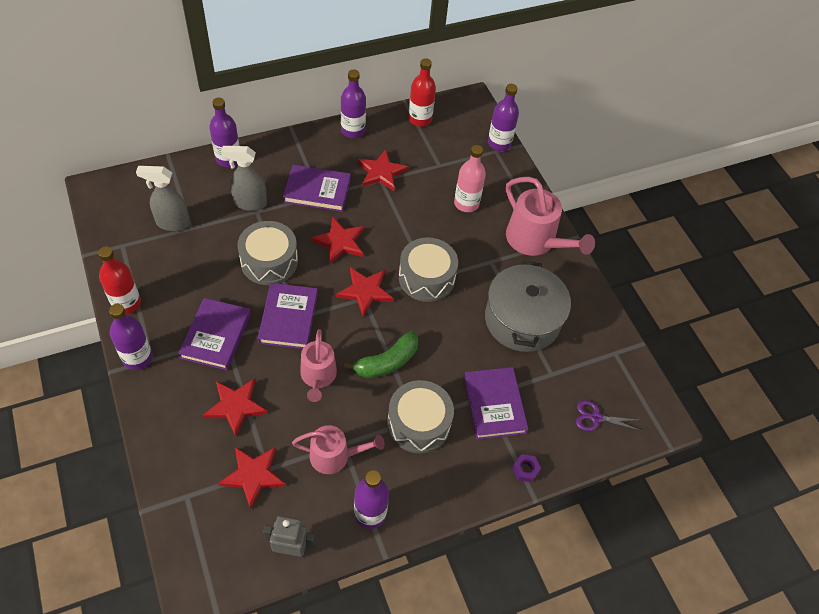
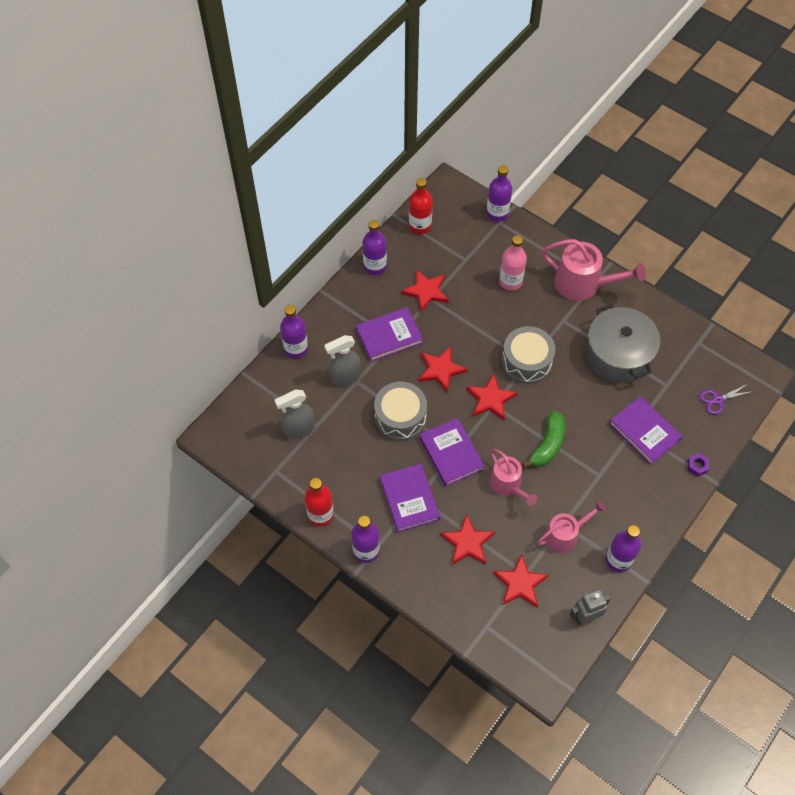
camera: 25 degrees left, 5 degrees up
grey drum [387,380,454,454] -> none

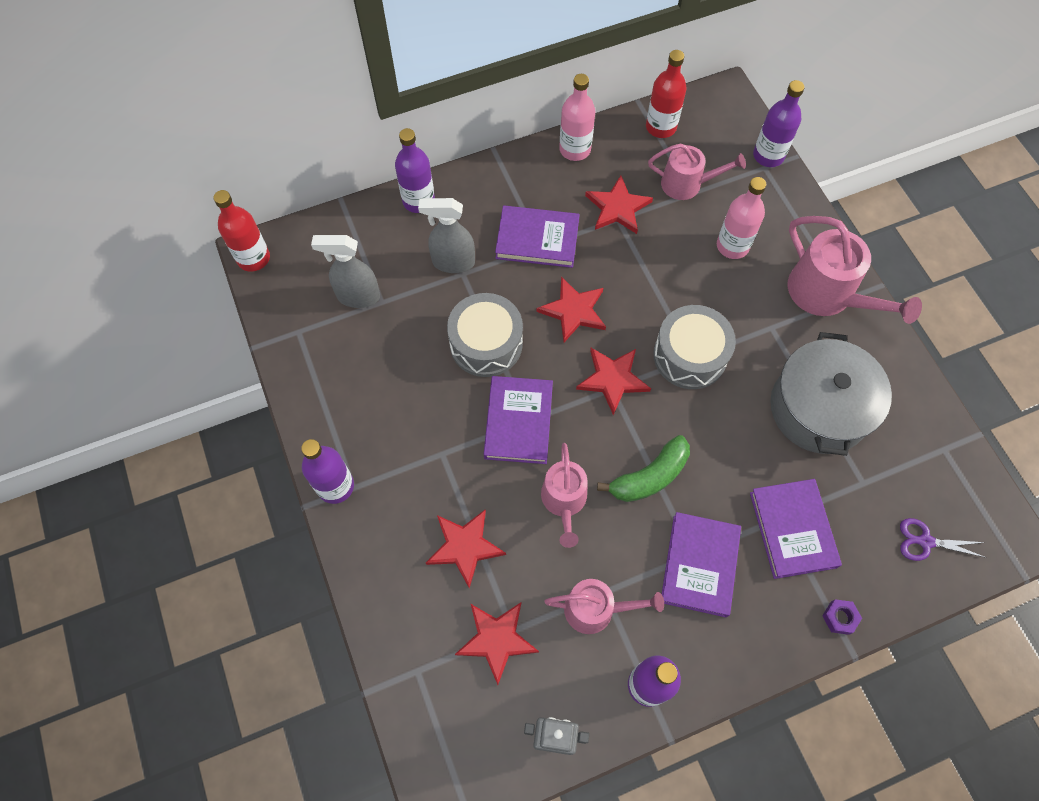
camera: 30 degrees right, 5 degrees up
red bottle [305,478,334,527] -> red bottle moved to [213,190,270,272]
purple bottle [362,220,387,275] -> pink bottle [559,74,596,161]
purple book [380,464,440,532] -> purple book moved to [662,512,741,617]
none -> pink watering can [648,143,746,200]

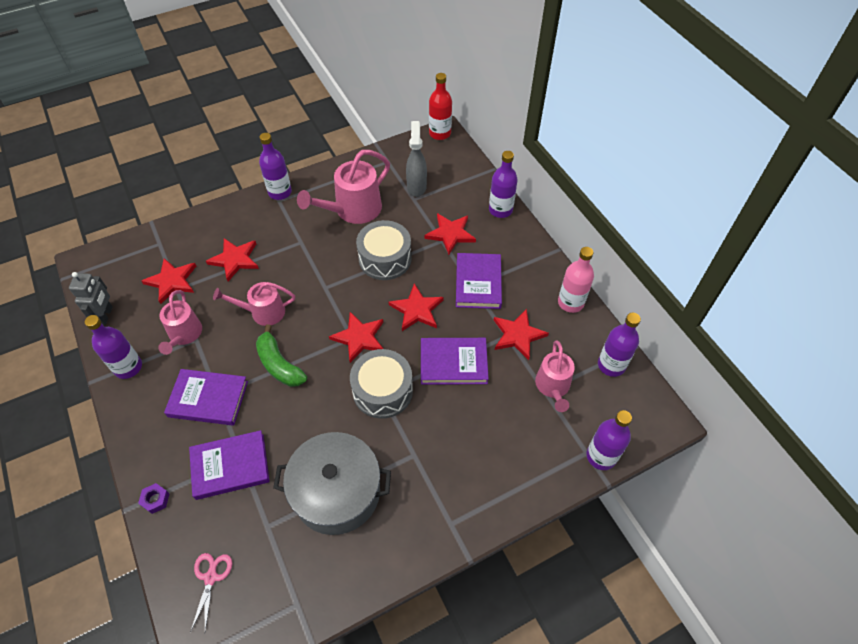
camera: 85 degrees right, 10 degrees down
grey spray bottle [418,198,475,273] -> red star [425,213,476,255]
purple book [484,376,553,464] -> purple book moved to [421,338,489,385]
red bottle [646,50,687,138] -> purple bottle [598,313,641,377]
pink bottle [717,177,767,259] -> none
pink watering can [788,216,922,324] -> pink watering can moved to [297,150,390,224]
purple scissors [900,518,987,561] -> pink scissors [191,553,232,631]

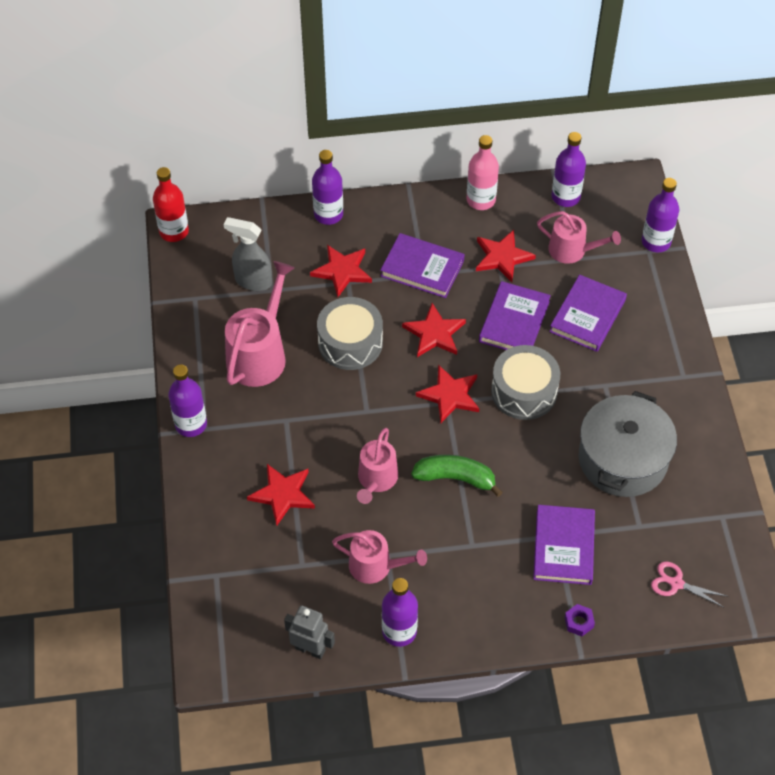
camera: 70 degrees left, 0 degrees up
red star [142,258,196,304] -> none
purple book [164,369,248,426] -> purple book moved to [549,275,627,352]
green banana [256,324,307,387] -> green banana turned 150 degrees counterclockwise [411,455,503,497]
pink watering can [297,150,390,224] -> pink watering can turned 135 degrees counterclockwise [225,261,295,387]

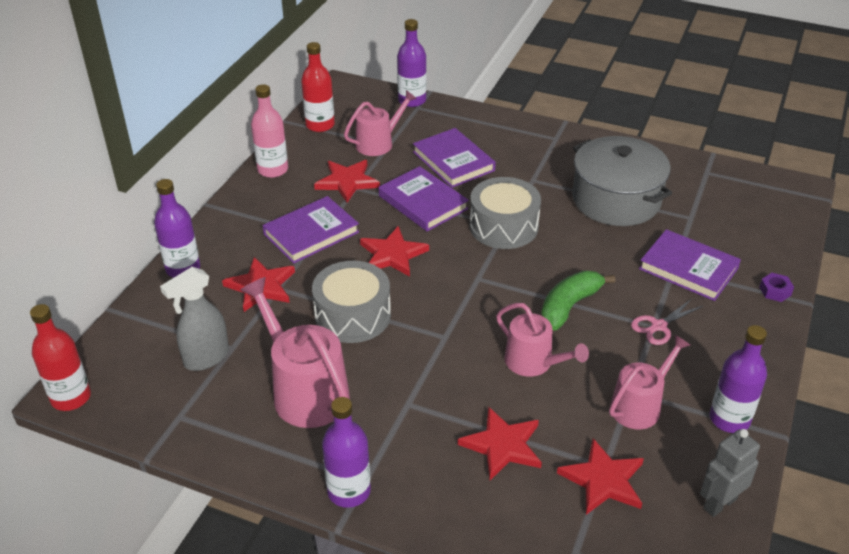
camera: 60 degrees left, 15 degrees down
red star [416,365,479,423] -> red star moved to [557,438,644,515]
purple bottle [552,132,586,207] -> red bottle [301,42,335,132]
pink scissors [651,562,727,607] -> pink scissors moved to [631,299,703,345]

